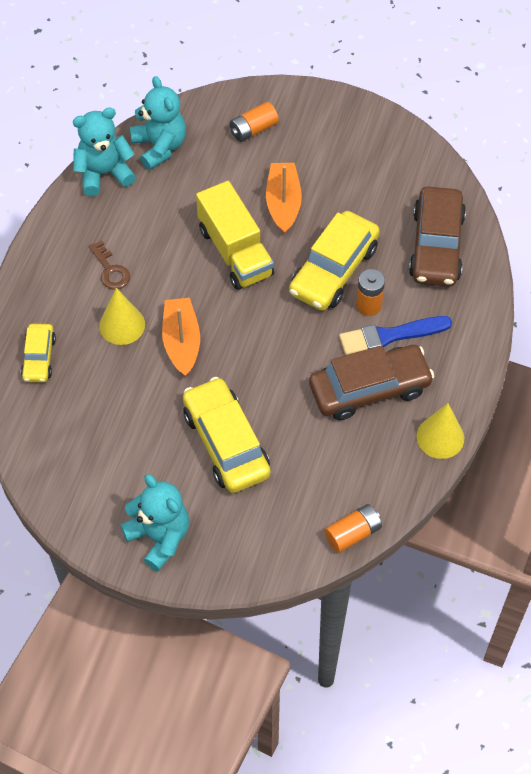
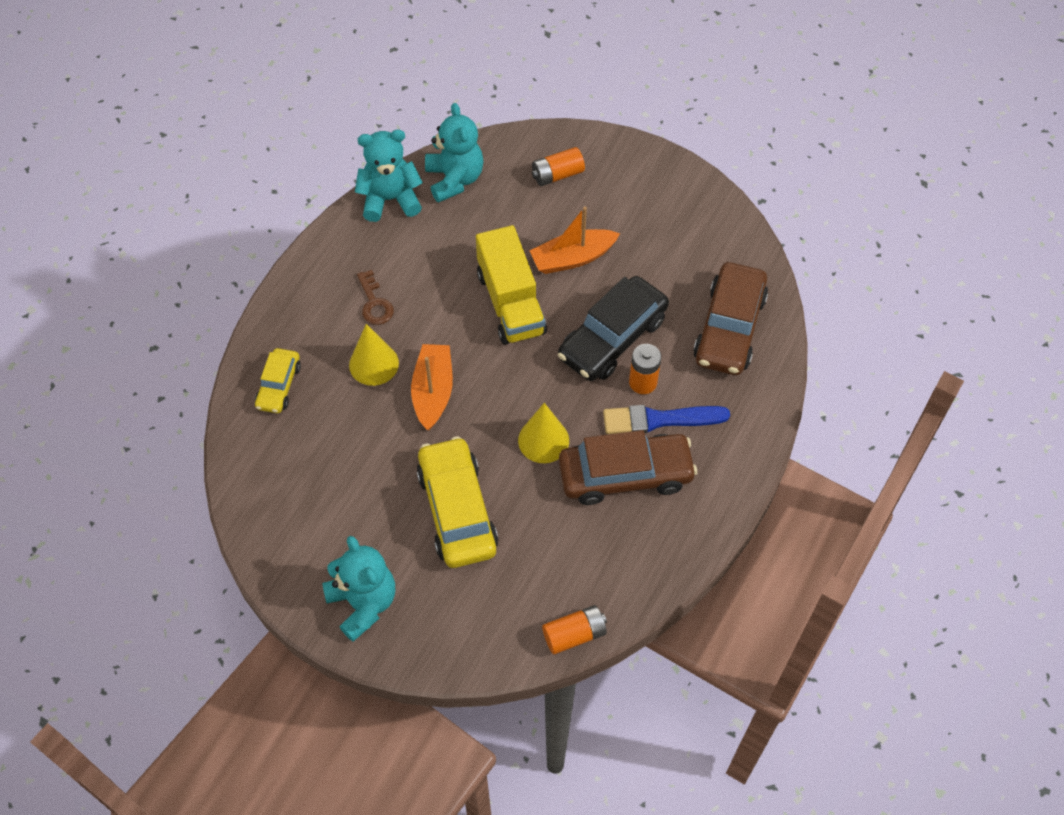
camera: 10 degrees right, 0 degrees up
orange boat [266,163,302,235] -> orange boat turned 120 degrees counterclockwise [529,207,620,274]
yellow car [289,211,380,311] -> black car [558,276,669,381]
yellow cone [416,403,464,459] -> yellow cone moved to [518,403,569,463]

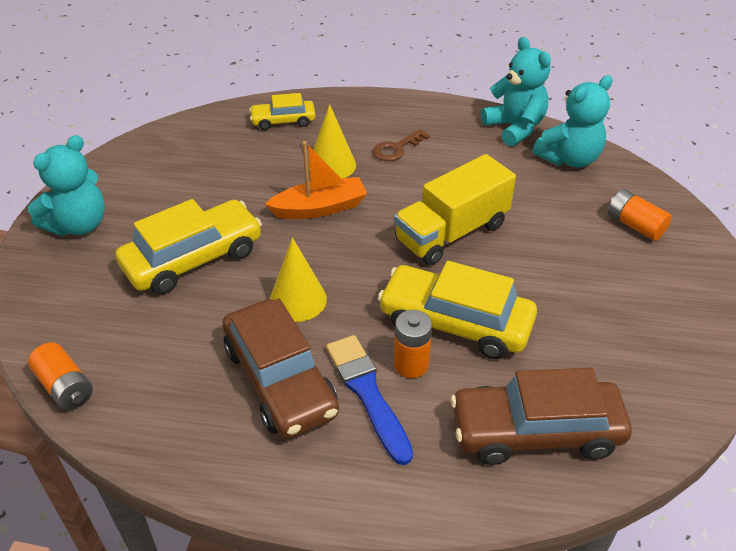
camera: 70 degrees right, 15 degrees down
orange boat [529,207,620,274] -> none
black car [558,276,669,381] -> yellow car [378,261,537,359]

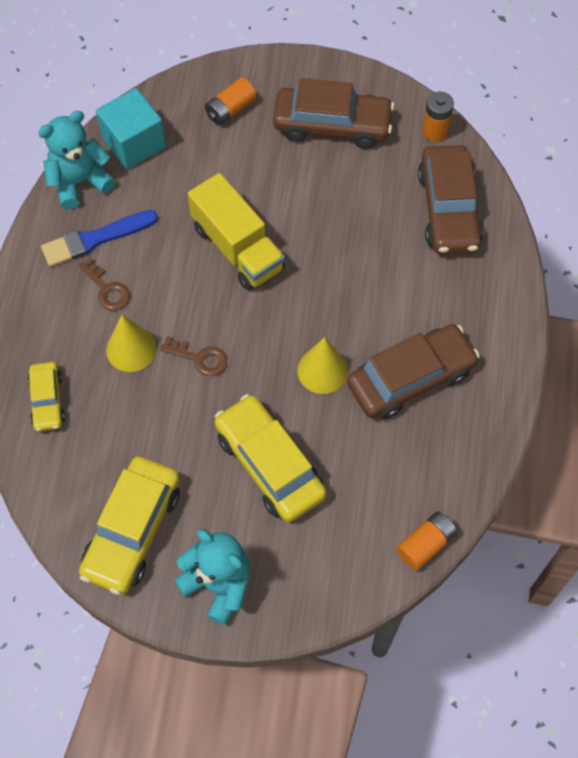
camera: 90 degrees left, 20 degrees up
orange boat [265,141,367,219] -> brown key [160,336,227,376]
blue brush [326,335,413,465] -> blue brush moved to [41,210,158,267]
yellow car [378,261,537,359] -> yellow car moved to [79,456,180,595]
orange battery [394,310,432,378] -> orange battery moved to [422,92,454,142]
turquoise teddy bear [533,75,613,168] -> turquoise cube [96,88,166,169]
none -> brown car [273,78,394,149]

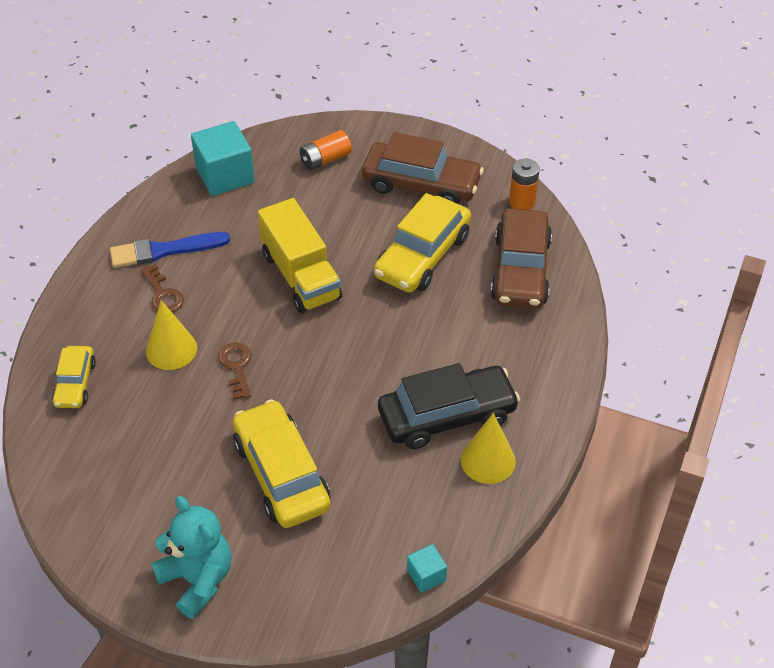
camera: 10 degrees right, 15 degrees down
turquoise teddy bear [38,111,115,210] -> none
yellow car [79,456,180,595] -> yellow car moved to [374,193,471,293]
brown key [160,336,227,376] -> brown key turned 135 degrees counterclockwise [218,343,252,400]
yellow cone [297,337,348,394] -> yellow cone moved to [461,413,516,484]
brown car [347,324,480,420] -> black car [378,363,520,449]
orange battery [396,511,457,570] -> turquoise cube [407,544,447,593]

